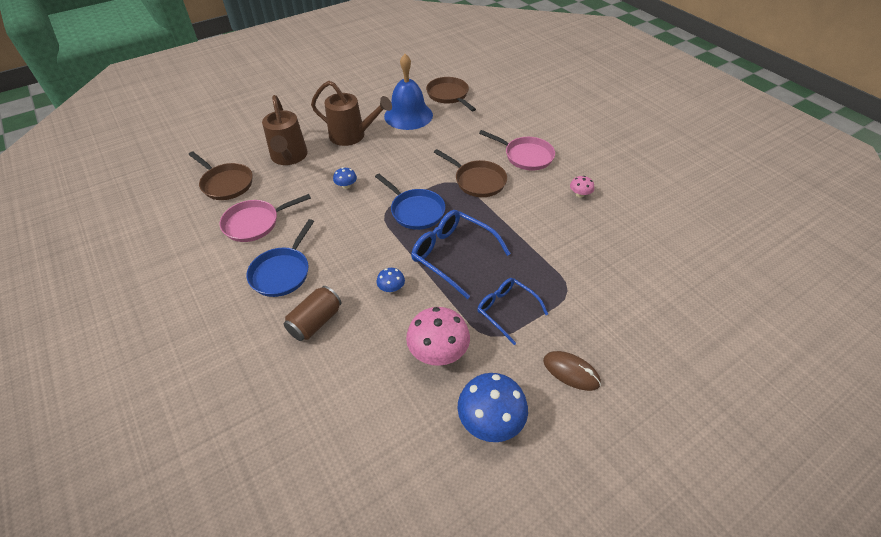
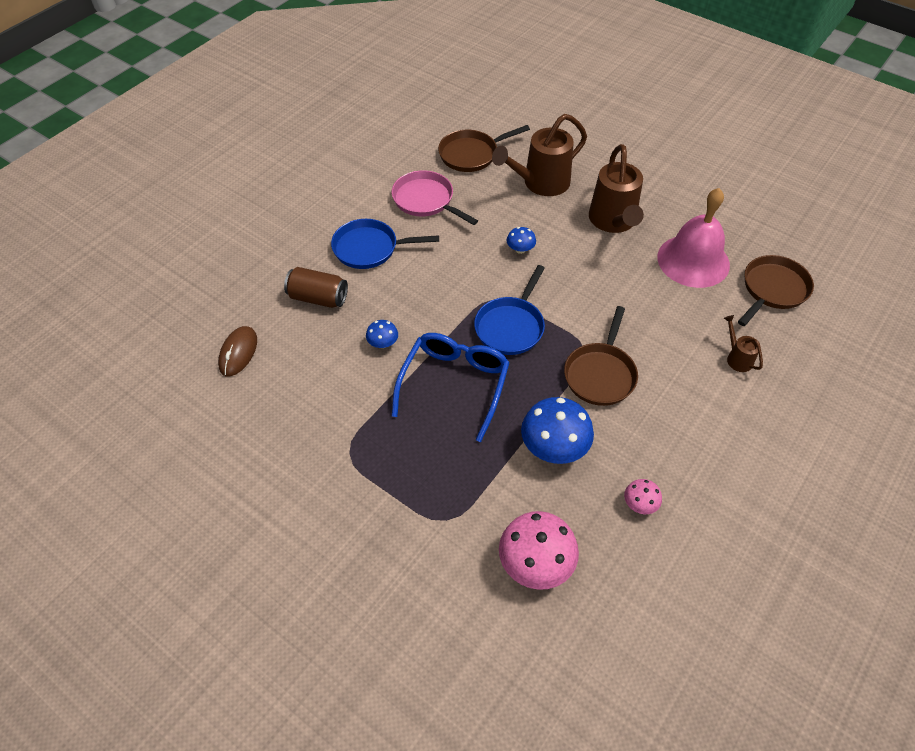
camera: 70 degrees right, 5 degrees up
brown pan [188,151,253,200] -> brown pan turned 45 degrees clockwise [438,125,530,172]
blue bell [384,54,433,130] -> pink bell [657,188,730,288]
pink mushroom [406,307,470,366] -> pink mushroom moved to [499,511,579,590]
blue mushroom [457,373,528,442] -> blue mushroom moved to [521,397,594,464]
blue glasses [477,278,548,345] -> none
pink pan [479,130,555,171] -> none
brown mouse [543,351,601,391] -> brown mouse moved to [218,326,257,376]
none -> brown watering can [724,315,763,372]

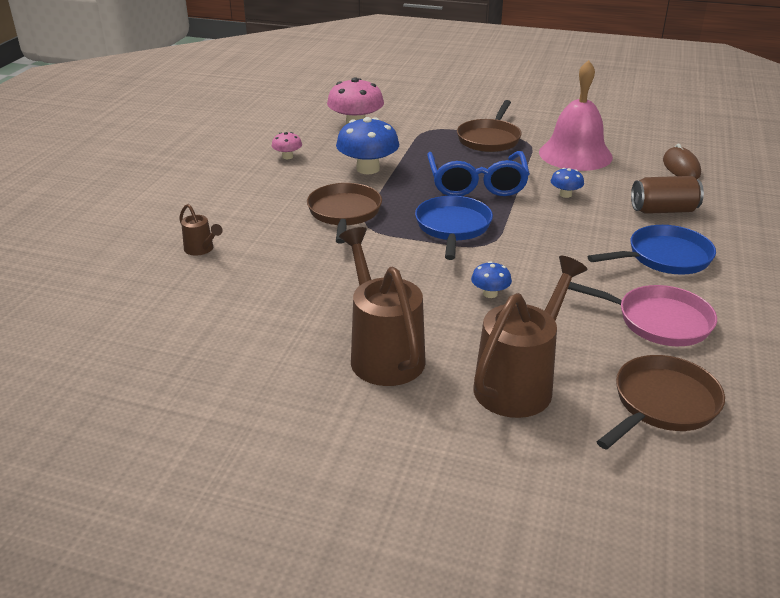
camera: 160 degrees right, 20 degrees down
pink bell [657,188,730,288] -> pink bell moved to [539,60,613,171]
brown pan [738,255,814,326] -> brown pan moved to [457,100,522,152]

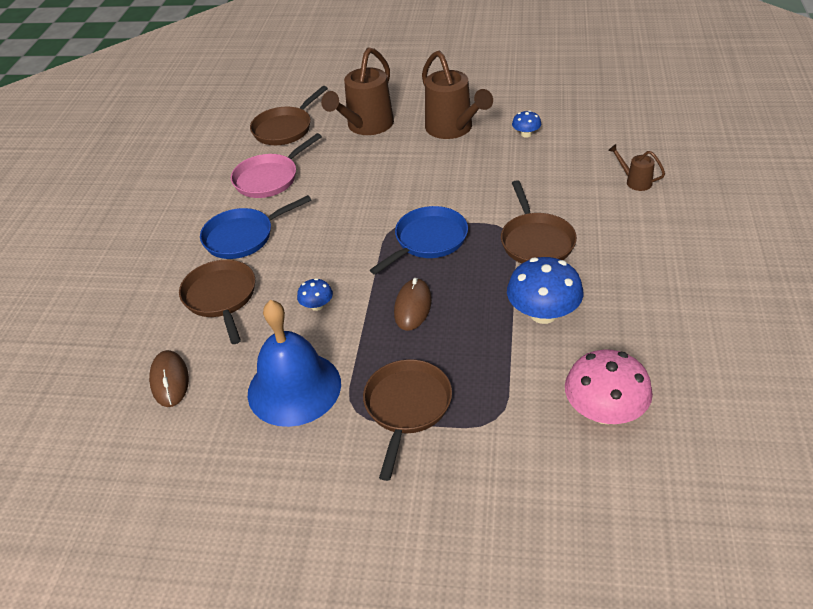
camera: 175 degrees right, 10 degrees up
pink mushroom [272,132,302,159] -> none
blue pan [415,196,493,260] -> blue pan turned 135 degrees counterclockwise [370,206,468,275]
blue glasses [427,151,530,196] -> brown mouse [394,278,432,331]
blue mushroom [471,261,512,298] -> blue mushroom moved to [512,111,541,138]
pink bell [539,60,613,171] -> blue bell [248,300,341,427]
pink pan [568,282,717,346] -> pink pan turned 60 degrees counterclockwise [231,133,322,198]
brown can [631,176,704,214] -> brown pan [179,260,255,344]

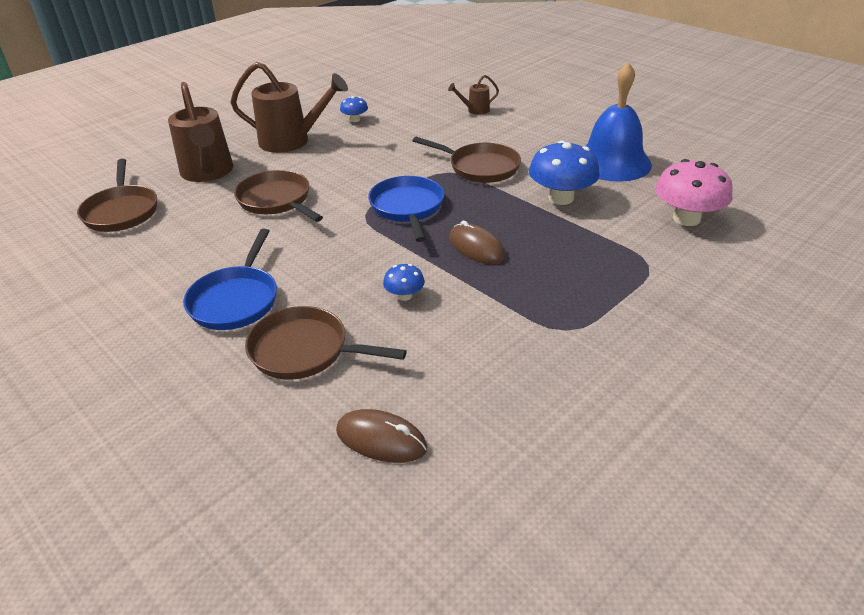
camera: 55 degrees left, 5 degrees down
pink pan [231,133,322,198] -> none
blue bell [248,300,341,427] -> blue bell moved to [586,62,652,182]
brown pan [363,359,452,481] -> brown pan moved to [234,170,323,222]

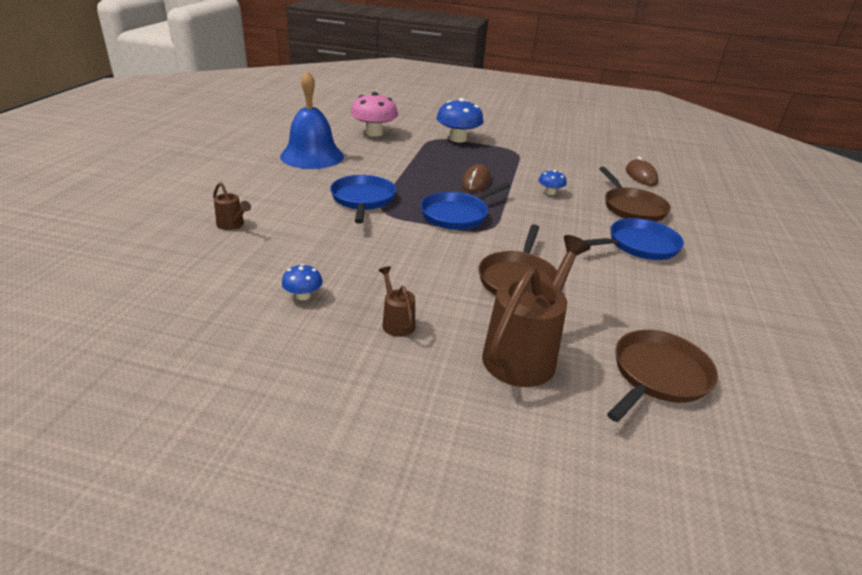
camera: 125 degrees left, 5 degrees down
brown watering can [230,62,348,153] -> brown watering can [378,266,415,337], size x0.47
brown pan [412,137,521,183] -> blue pan [330,175,396,224]
blue mushroom [529,141,600,205] -> blue mushroom moved to [437,98,484,142]

